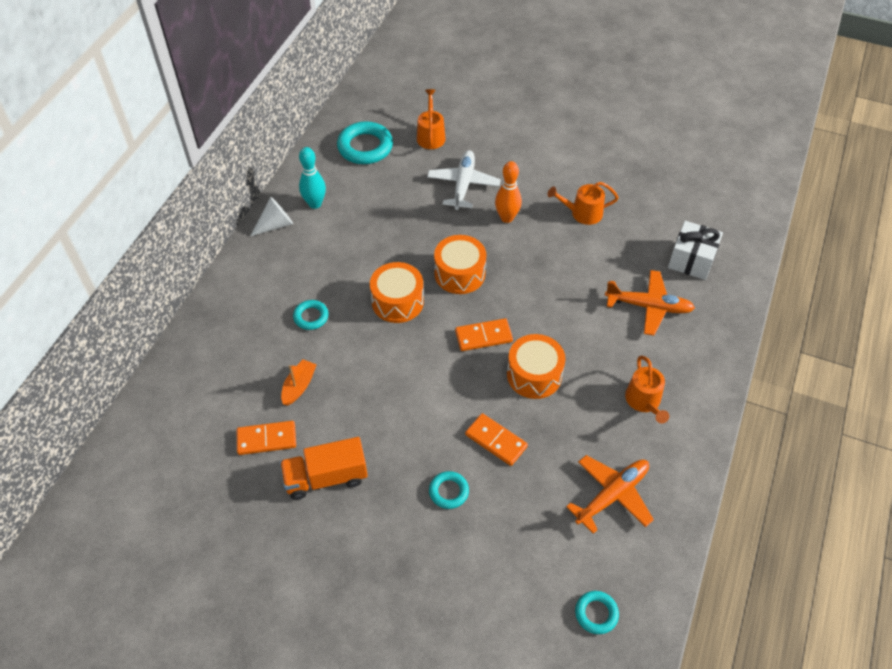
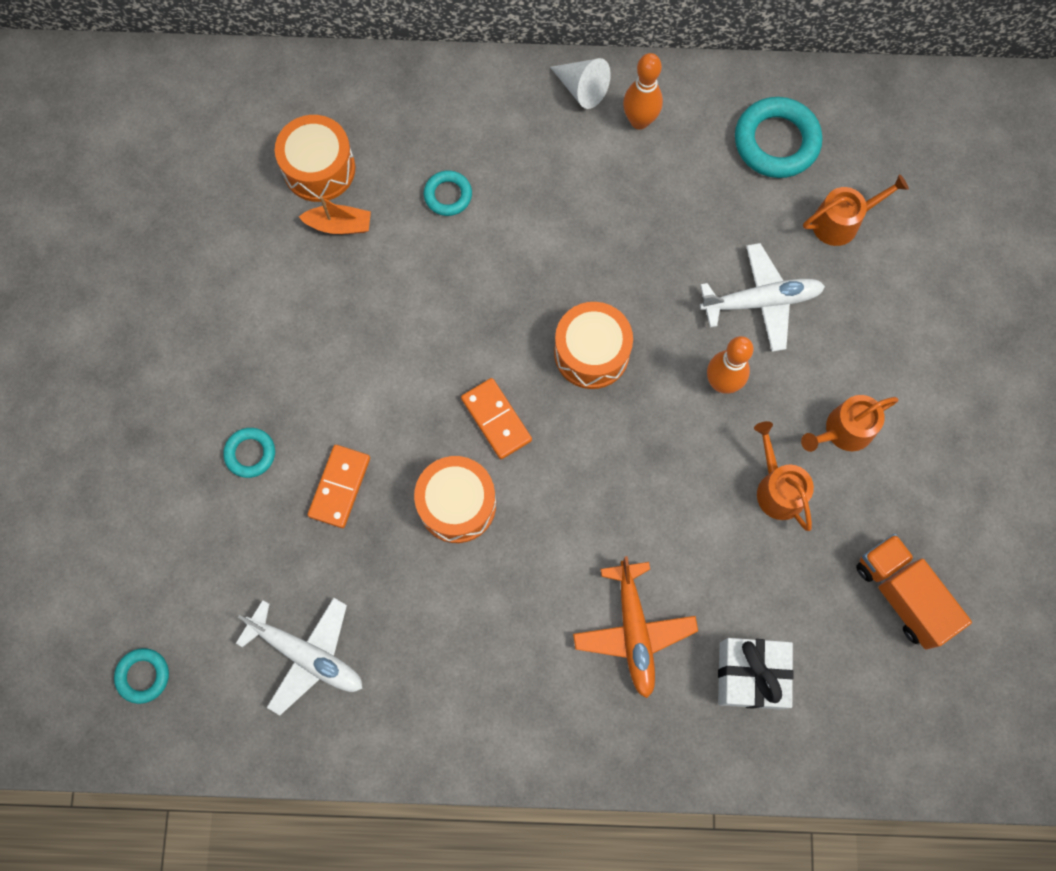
camera: 70 degrees right, 20 degrees up
orange domino [236,421,296,455] -> none
orange truck [280,437,368,500] -> orange truck moved to [856,534,972,650]
turquoise bowling pin [299,147,326,209] -> orange bowling pin [623,53,663,130]
orange drum [370,262,424,323] -> orange drum moved to [275,115,355,202]
orange plane [566,455,654,534] -> white plane [236,598,362,715]
orange watering can [625,356,669,424] -> orange watering can moved to [801,395,899,452]

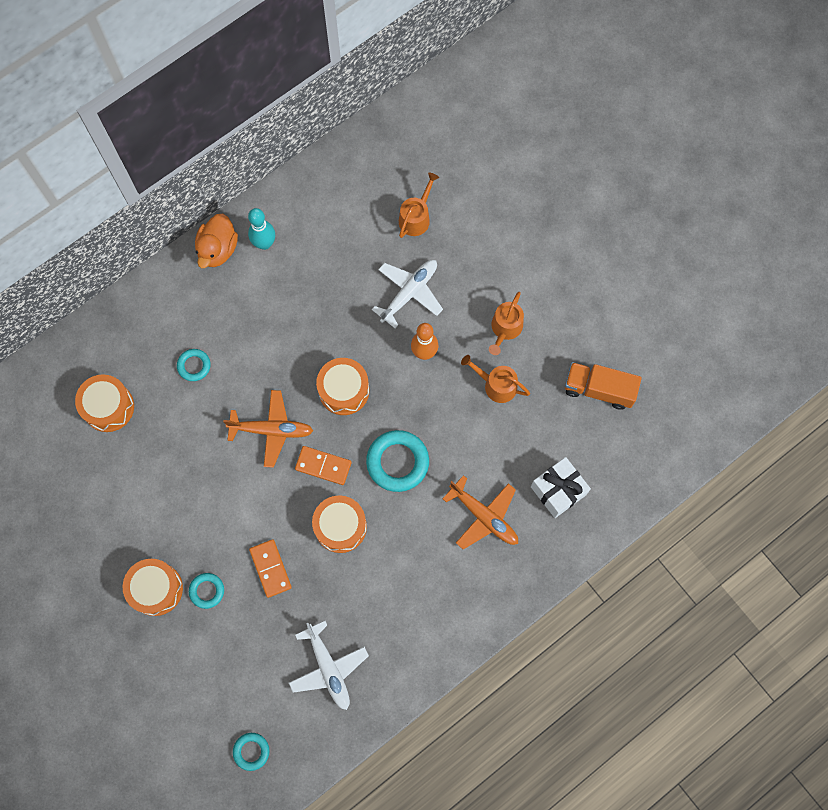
camera: 40 degrees left, 0 degrees up
white plane [236,598,362,715] -> white plane turned 75 degrees clockwise [289,621,369,710]
orange boat [299,196,371,234] -> none
white cone [550,58,611,109] -> orange duck [195,213,238,268]
orange bowling pin [623,53,663,130] -> turquoise bowling pin [248,208,275,250]
turquoise ring [735,97,822,178] -> turquoise ring moved to [366,430,429,492]
none -> orange drum [123,559,183,616]
none -> orange plane [223,390,313,468]

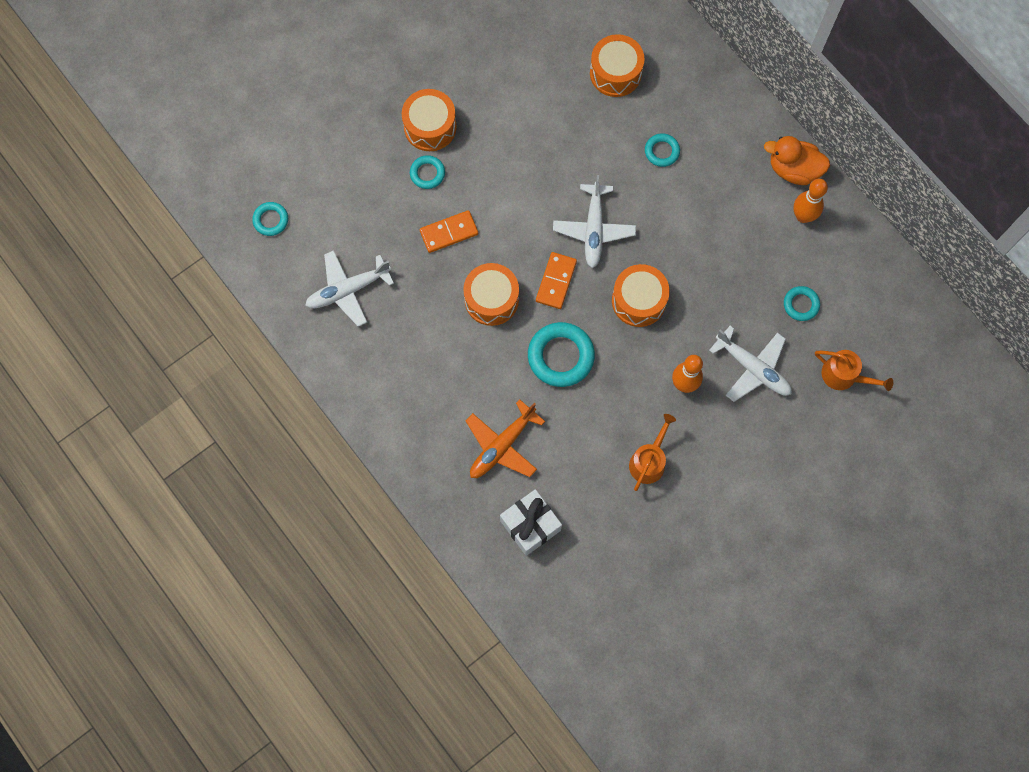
camera: 90 degrees right, 0 degrees up
orange plane [223,390,313,468] -> white plane [553,175,636,268]
turquoise bowling pin [248,208,275,250] -> orange bowling pin [793,179,828,223]
orange watering can [489,292,524,355] -> none
orange truck [565,362,642,410] -> none
none -> turquoise ring [784,286,820,321]

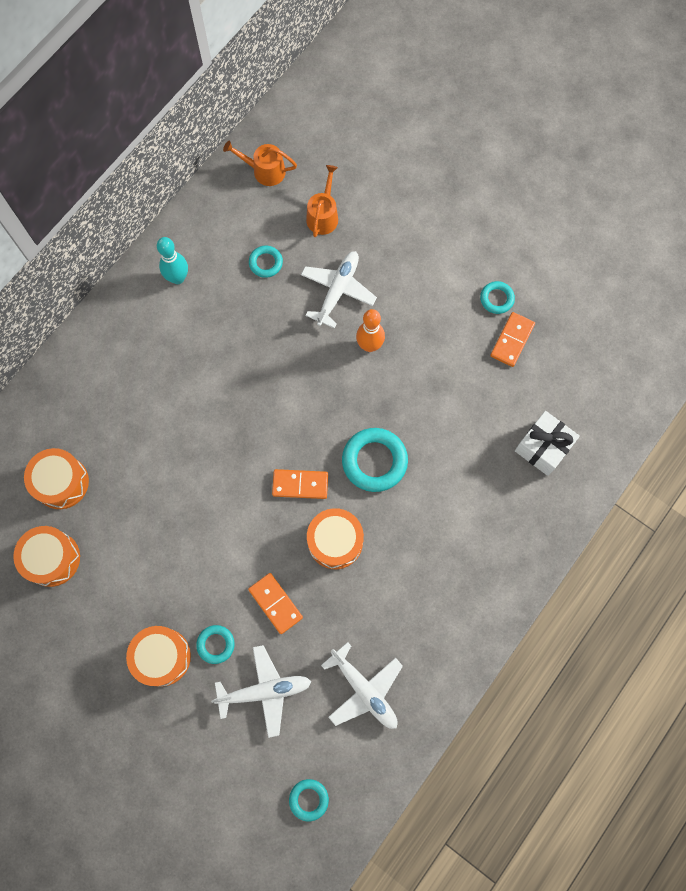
camera: 105 degrees left, 0 degrees up
orange plane [466,399,545,478] -> none
white plane [553,175,636,268] -> white plane moved to [211,645,312,738]
orange drum [612,264,670,327] -> orange drum moved to [13,526,80,587]
orange watering can [629,414,676,491] -> orange watering can moved to [223,141,297,186]
turquoise ring [645,133,680,167] -> turquoise ring moved to [480,281,515,314]
orange duck [764,136,830,185] -> none
orange bowling pin [793,179,828,223] -> turquoise bowling pin [157,237,188,284]
none -> orange domino [490,312,535,367]

